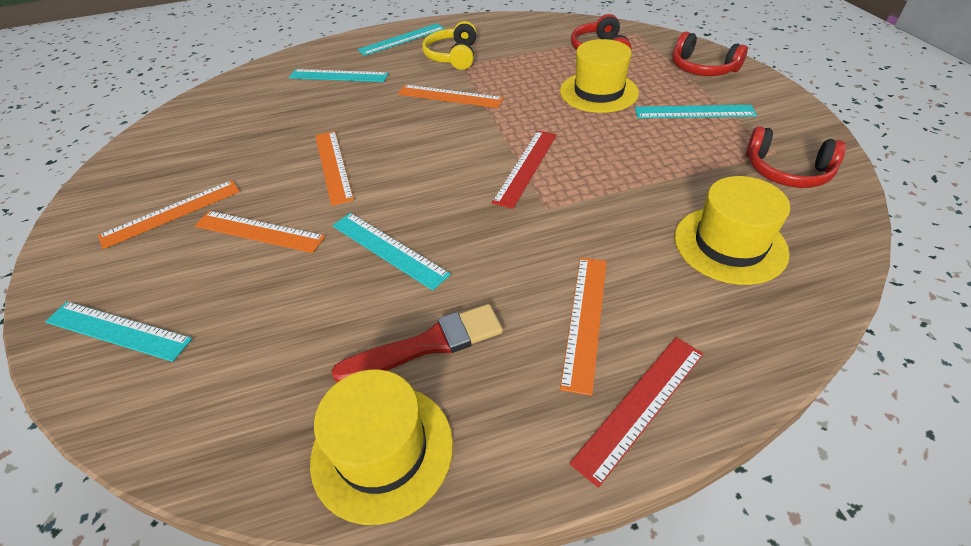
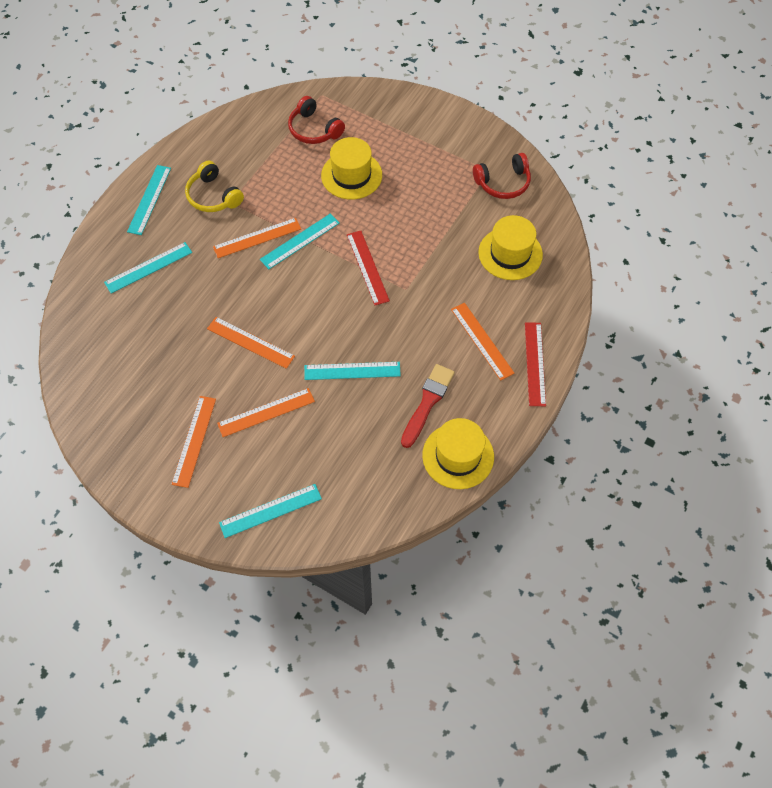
camera: 45 degrees left, 15 degrees up
turquoise ruler [635,105,757,118] -> turquoise ruler moved to [260,214,339,269]
red headphones [672,32,748,76] -> none

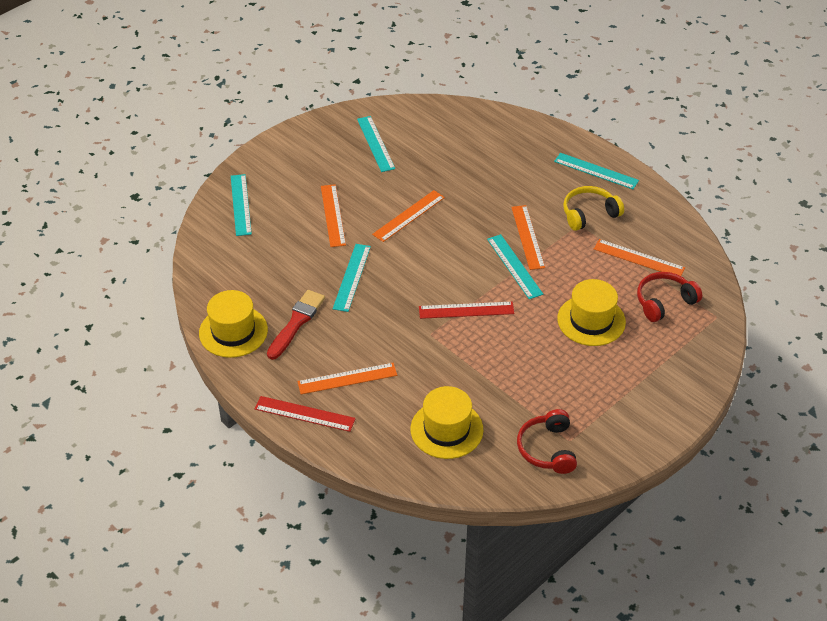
camera: 105 degrees right, 15 degrees down
turquoise ruler [104,242,192,294] -> turquoise ruler moved to [357,116,395,172]
orange ruler [171,396,216,488] -> orange ruler moved to [594,239,685,276]
red brush [401,364,455,448] -> red brush turned 105 degrees counterclockwise [267,290,325,360]

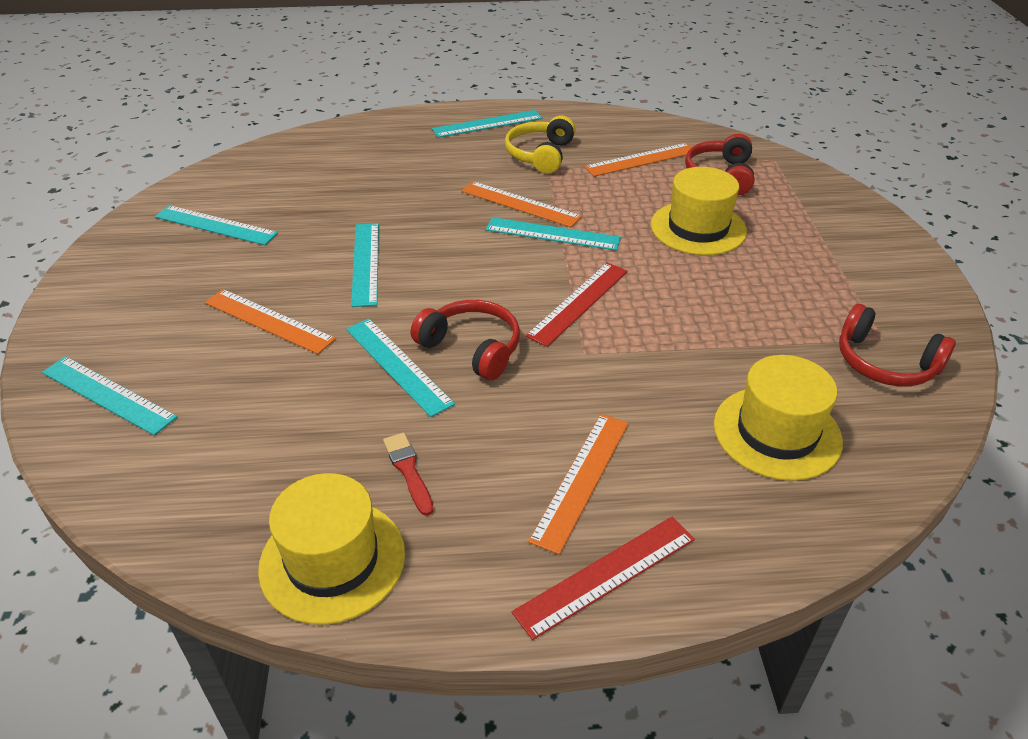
camera: 50 degrees left, 5 degrees down
red brush [267,290,325,360] -> red brush [383,433,434,516], size x0.59
orange ruler [372,190,445,242] -> turquoise ruler [351,223,379,307]
none -> red headphones [411,300,520,380]

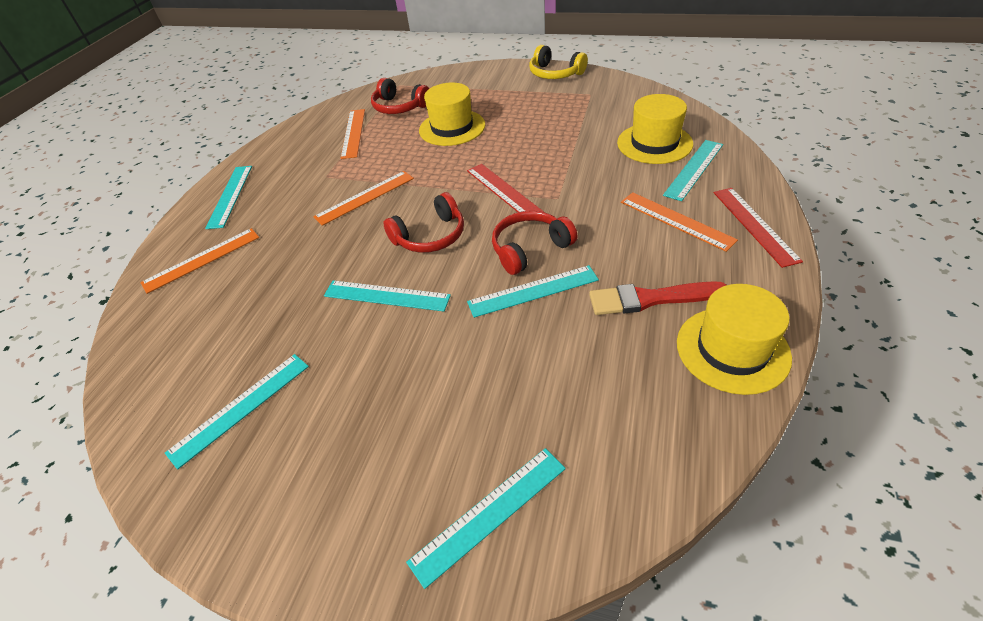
camera: 65 degrees left, 5 degrees up
orange ruler [205,289,336,354] -> orange ruler moved to [140,228,259,294]
red brush [383,433,434,516] -> red brush [589,281,727,315], size x1.68
turquoise ruler [486,217,621,251] -> turquoise ruler moved to [663,140,723,201]
yellow headphones [505,116,576,174] -> yellow headphones moved to [529,45,588,79]
red headphones [839,304,956,387] -> red headphones moved to [383,192,464,253]

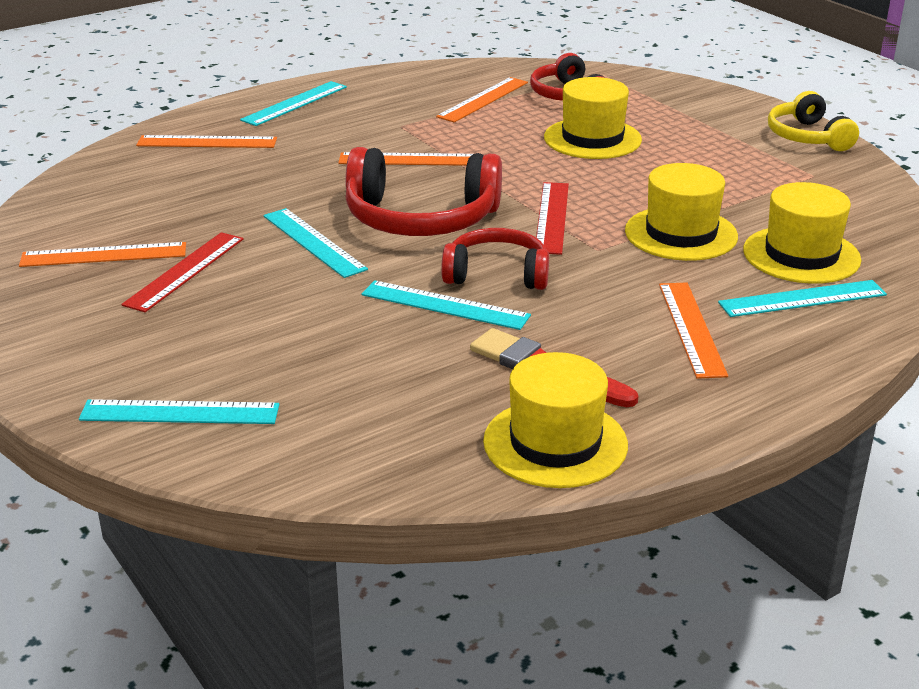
camera: 35 degrees right, 15 degrees down
turquoise ruler [165,354,309,469] -> orange ruler [19,242,186,267]
red headphones [383,192,464,253] -> red headphones [345,147,502,236], size x1.60
red ruler [714,188,803,268] -> red ruler moved to [121,232,244,312]
none -> yellow hat [625,163,738,261]

